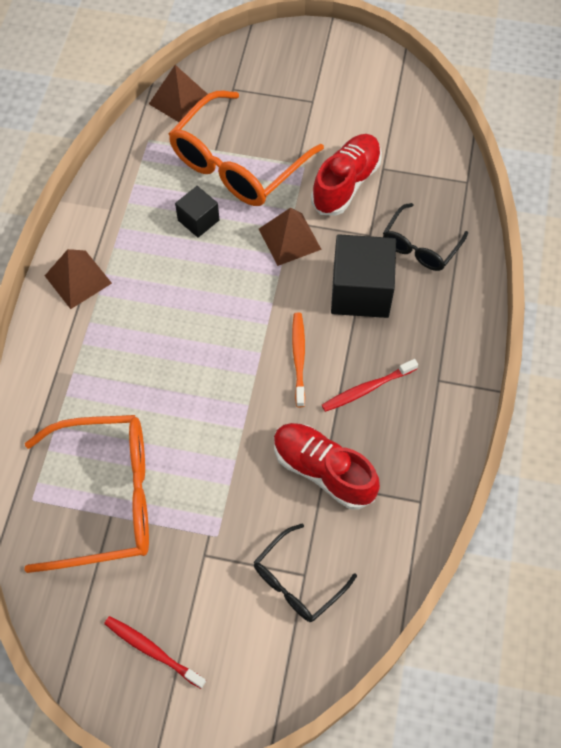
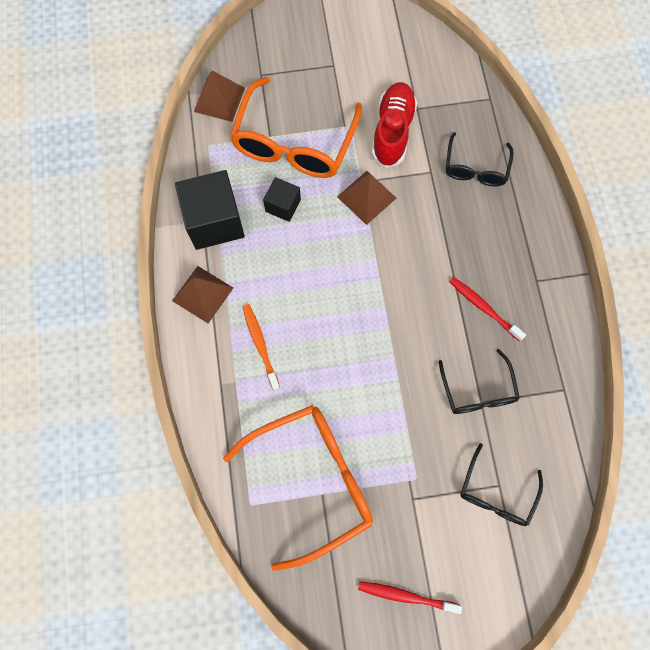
camera: 20 degrees left, 10 degrees up
red shoe [274,423,380,510] -> black glasses [438,349,520,414]
orange toothbrush [292,313,305,407] -> orange toothbrush moved to [243,304,280,391]
red toothbrush [322,359,418,412] -> red toothbrush turned 90 degrees clockwise [449,277,526,341]
black cube [331,234,396,318] -> black cube moved to [175,170,245,250]

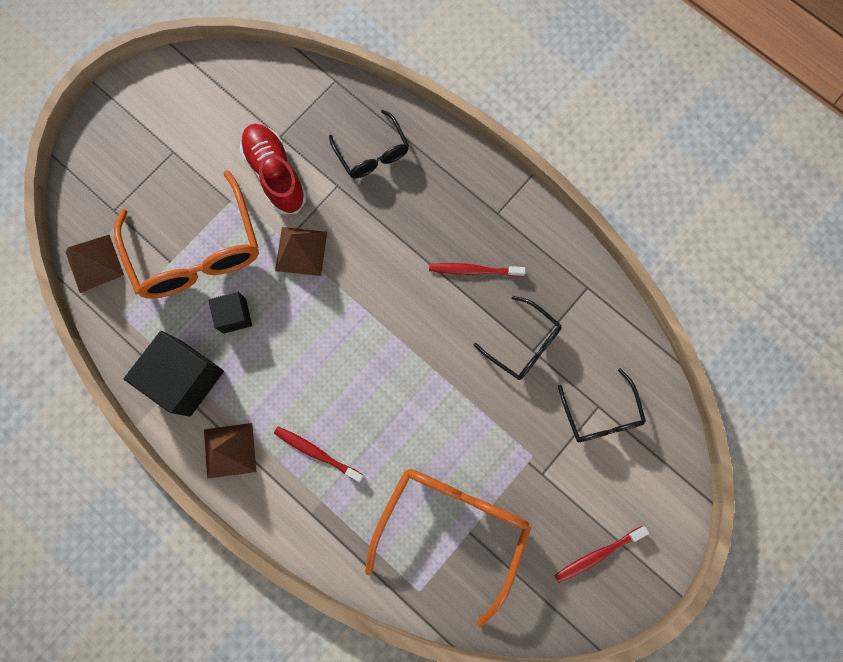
camera: 40 degrees left, 5 degrees up
orange toothbrush [243,304,280,391] -> red toothbrush [274,427,364,482]

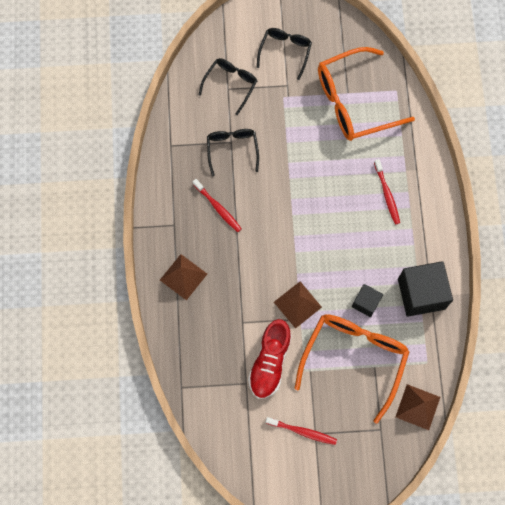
camera: 135 degrees left, 5 degrees down
brown pyramid [204,423,256,479] -> brown pyramid moved to [160,254,207,300]
black glasses [329,110,409,178] -> black glasses moved to [257,28,312,80]
red toothbrush [554,526,649,583] -> red toothbrush moved to [266,417,337,445]

